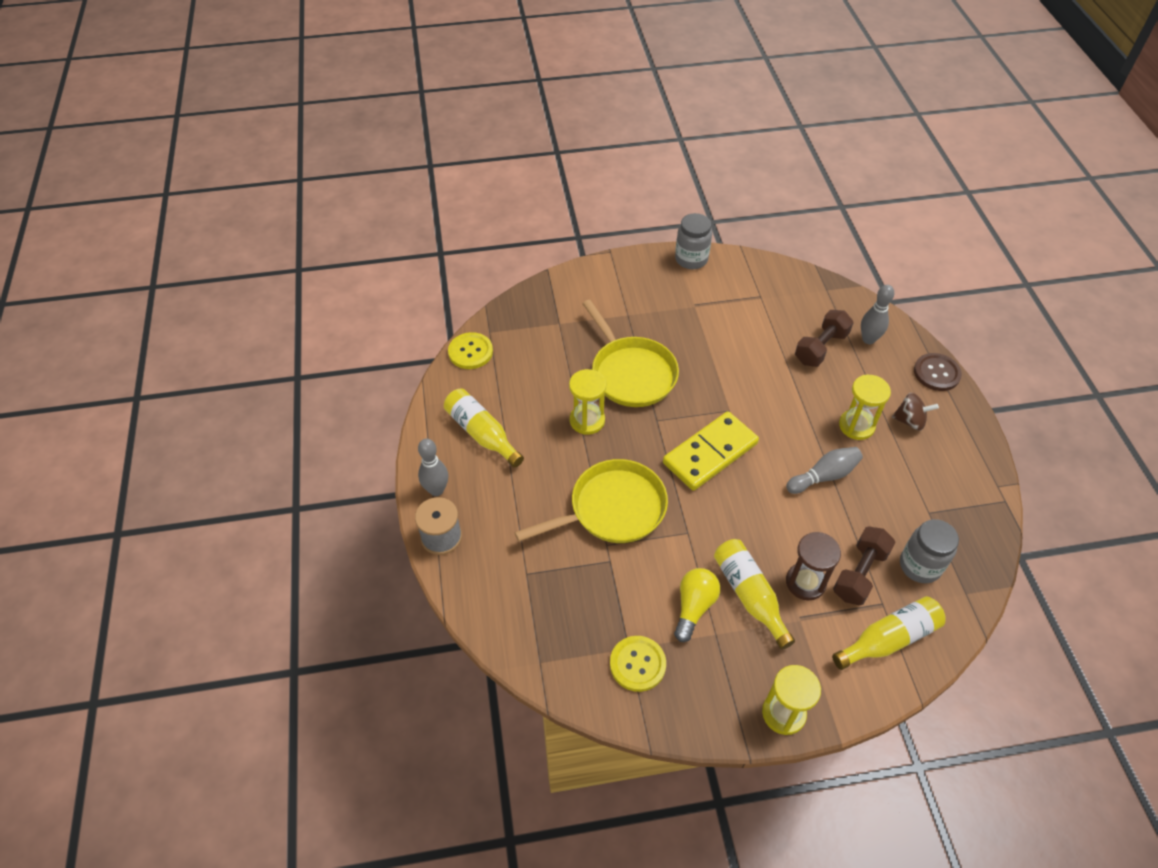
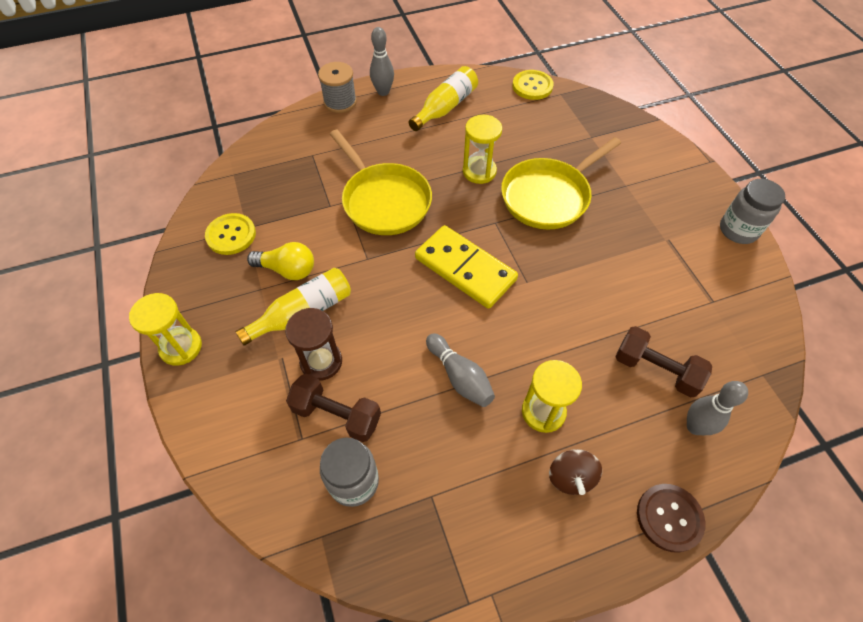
camera: 80 degrees right, 5 degrees up
yellow bottle [832,596,946,670] -> none

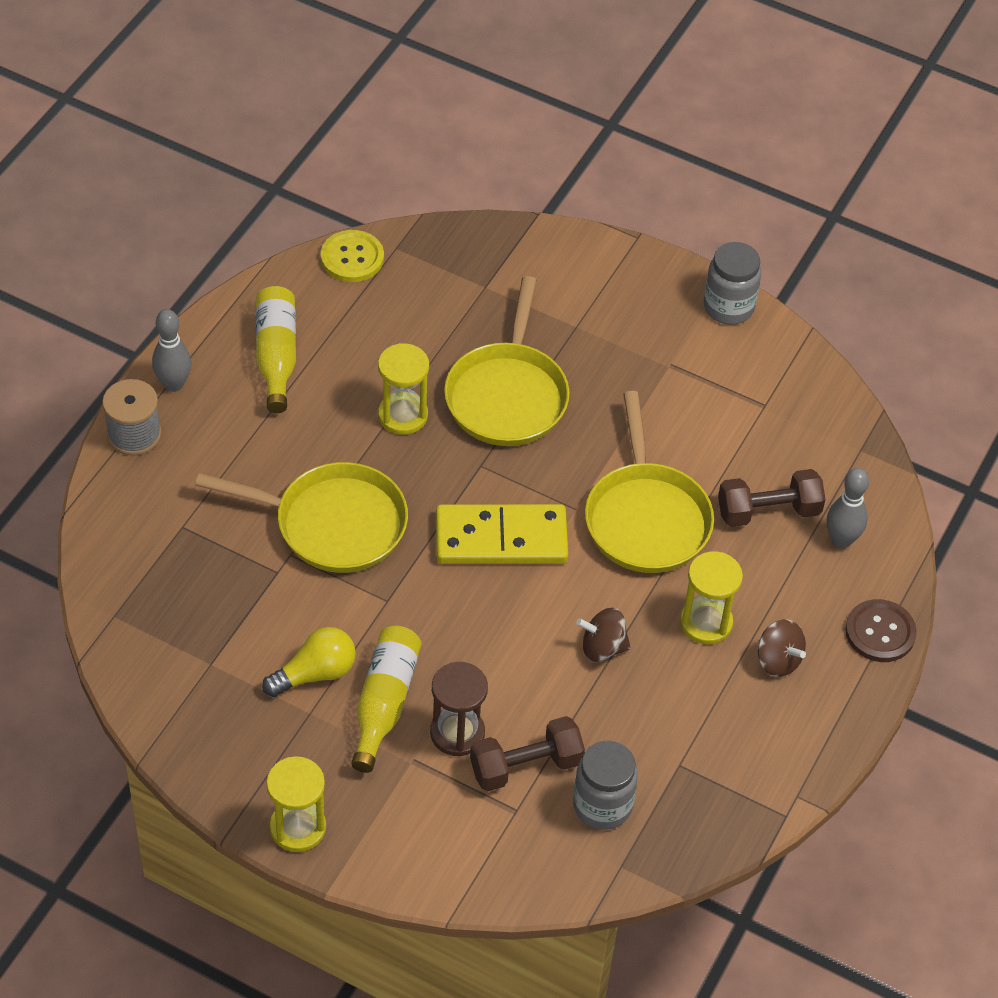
camera: 45 degrees left, 5 degrees down
yellow button [205,213,256,255] -> none
grey bowling pin [426,333,495,407] -> brown spinning top [576,608,631,662]
none -> yellow pan [585,391,714,573]

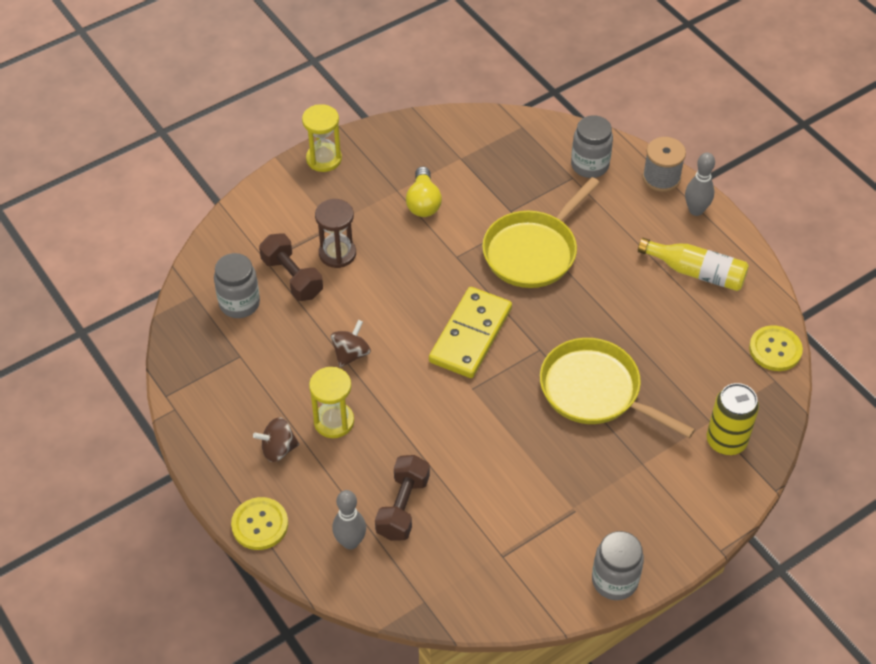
camera: 120 degrees right, 0 degrees up
yellow bottle [351,626,421,773] -> none
yellow hourglass [378,343,429,435] -> none
brown dumbbell [470,716,585,791] -> brown dumbbell turned 45 degrees counterclockwise [259,233,323,301]
yellow pan [585,391,714,573] -> none
brown button [845,599,917,662] -> yellow button [231,497,288,550]
none -> grey jar [571,115,613,178]
none -> yellow can [707,383,759,455]

